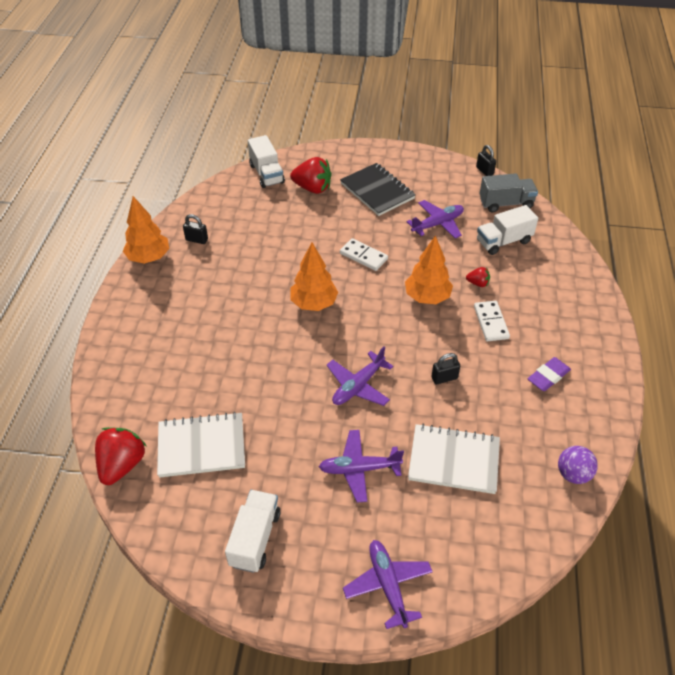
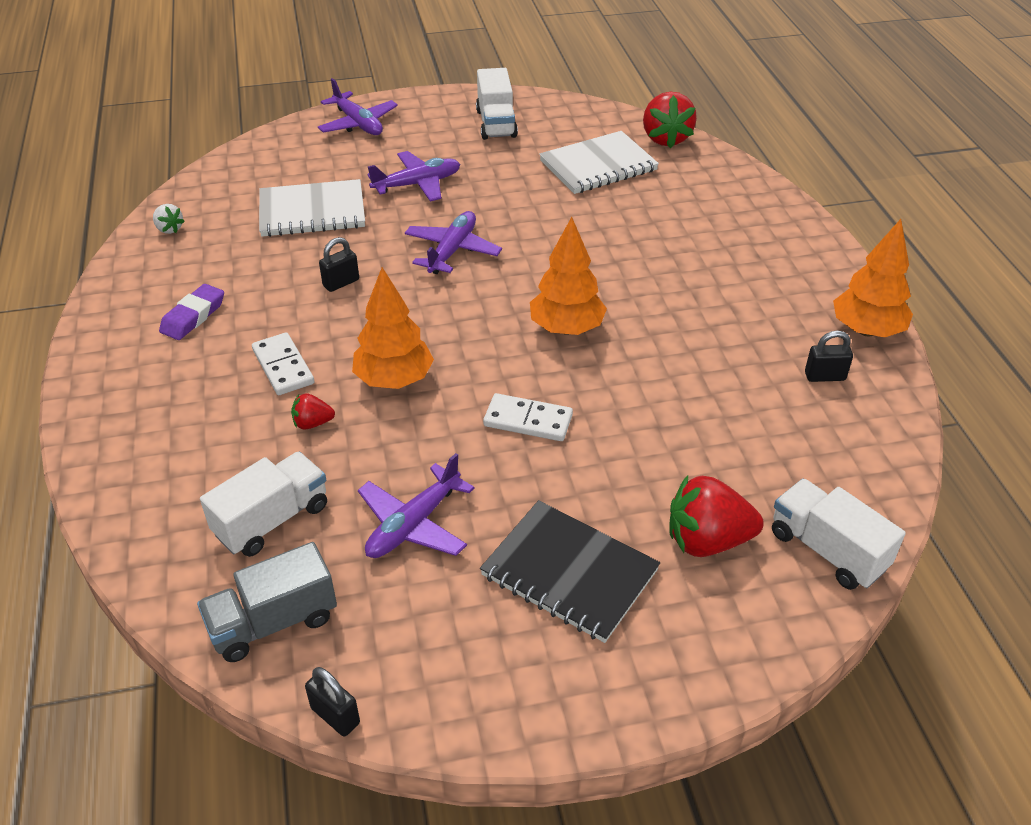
camera: 160 degrees right, 5 degrees down
purple ball [558,446,598,484] -> white strawberry [153,204,185,234]

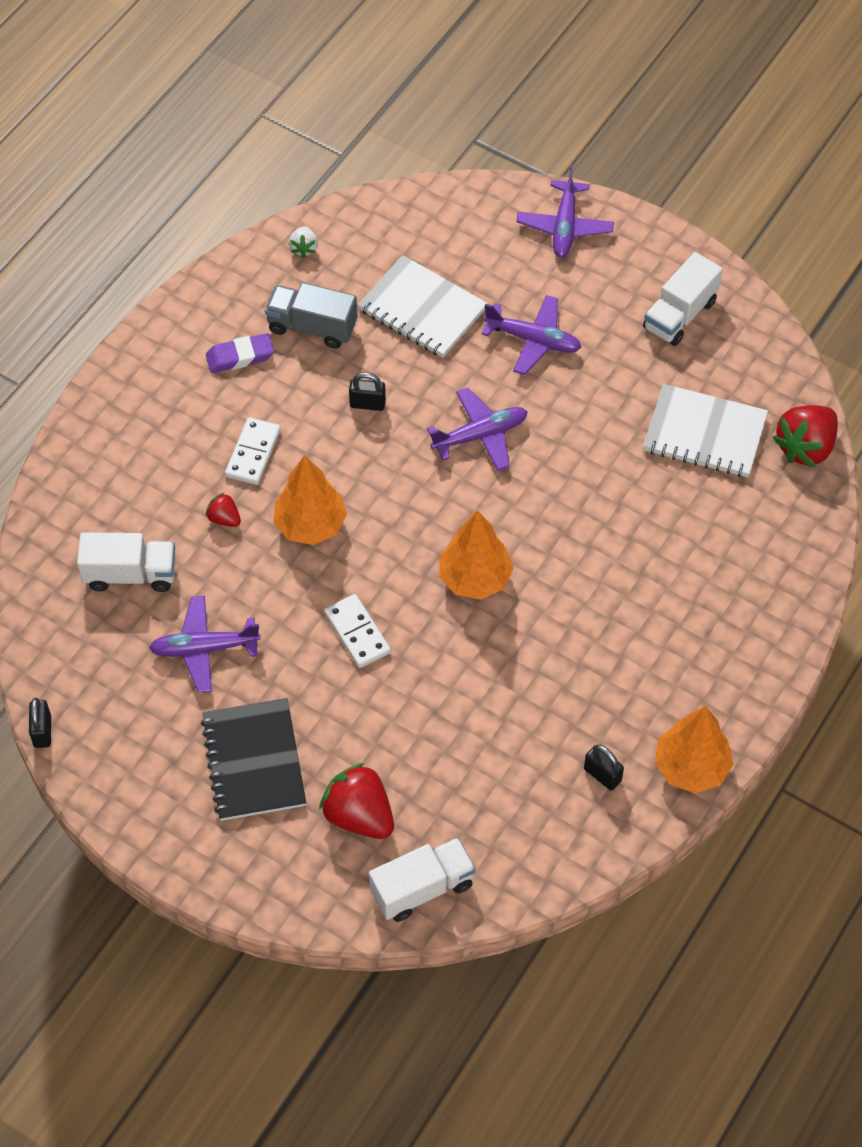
camera: 45 degrees right, 15 degrees up
grey truck [197,542,337,662] -> grey truck moved to [265,282,357,349]
white truck [772,479,906,590] -> white truck turned 60 degrees clockwise [369,838,476,922]

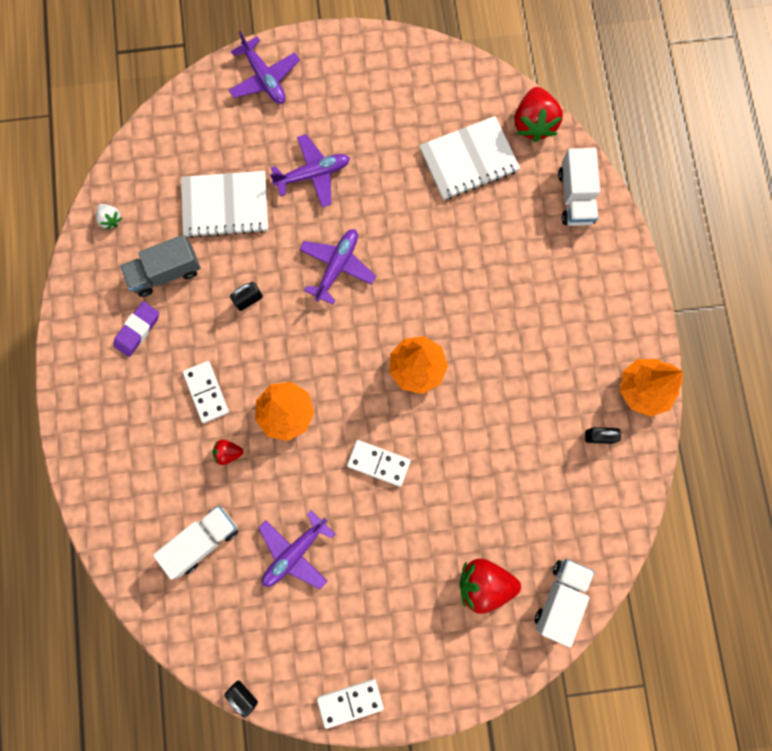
camera: 40 degrees left, 20 degrees up
black notebook [201,698,306,821] -> none
white truck [643,252,723,346] -> white truck moved to [558,148,600,226]
none -> white domino [317,679,384,729]

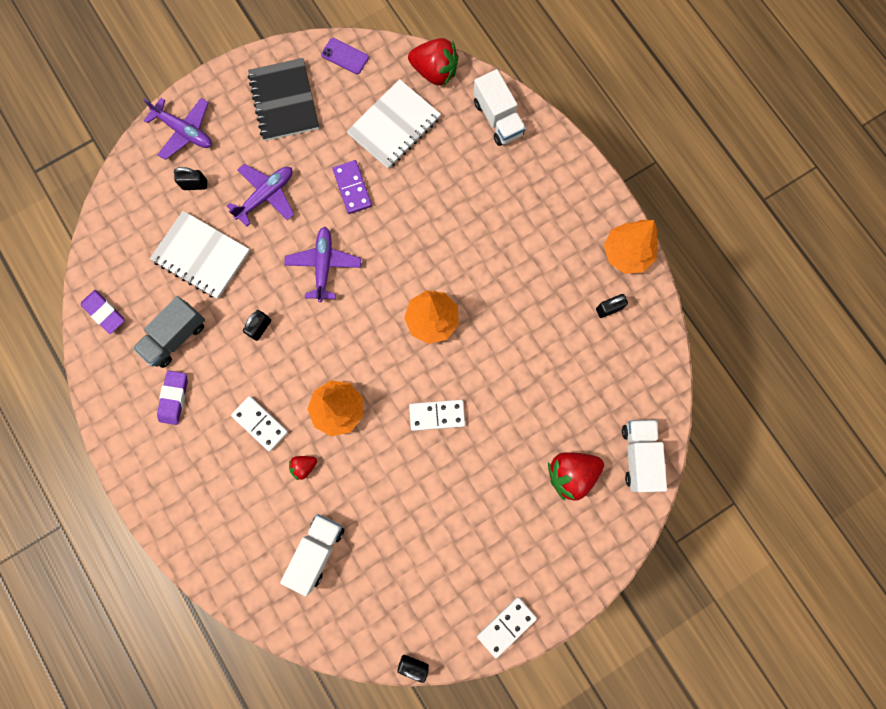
camera: 25 degrees left, 0 degrees up
white strawberry [96,204,122,230] -> purple eraser [81,290,124,334]
white notebook [181,171,268,238] -> white notebook turned 60 degrees clockwise [150,211,250,299]
purple plane [258,510,335,589] -> none
red strawberry [515,87,563,142] -> red strawberry turned 45 degrees counterclockwise [408,38,458,86]
none -> black padlock [174,167,207,190]
none -> black notebook [248,58,319,141]
none -> purple phone [321,38,369,74]
none -> purple domino [332,160,372,214]

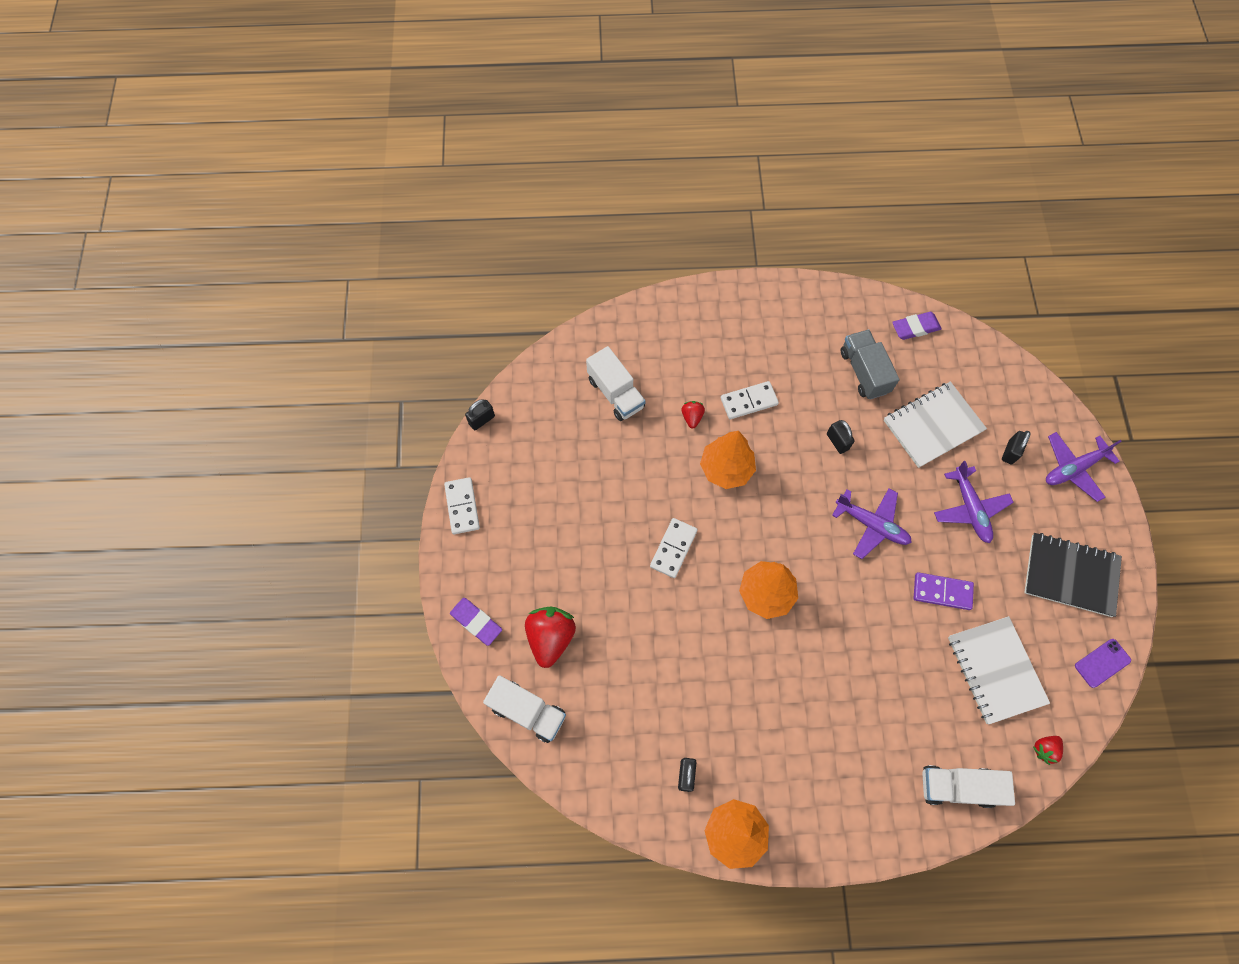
camera: 120 degrees right, 10 degrees down
purple eraser [157,371,188,425] -> purple eraser moved to [450,598,502,646]
red strawberry [408,38,458,86] -> red strawberry [1033,736,1063,765], size x0.50

